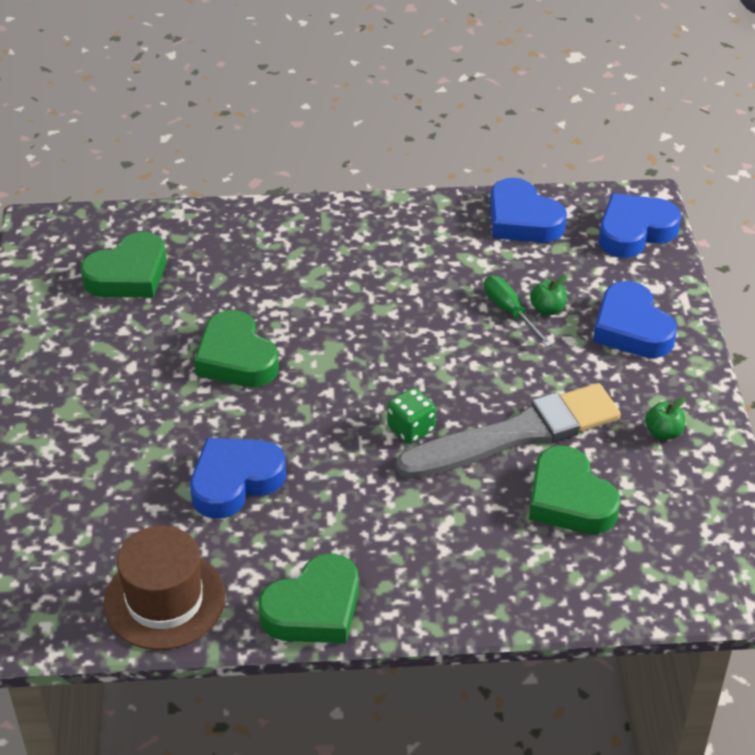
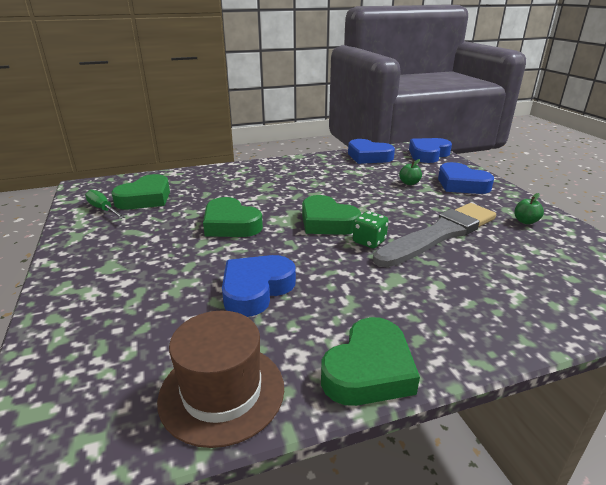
camera: 15 degrees left, 15 degrees down
green screwdriver [484,276,552,347] -> green screwdriver moved to [85,189,125,219]
green heart [529,446,620,534] -> green heart moved to [302,195,361,235]

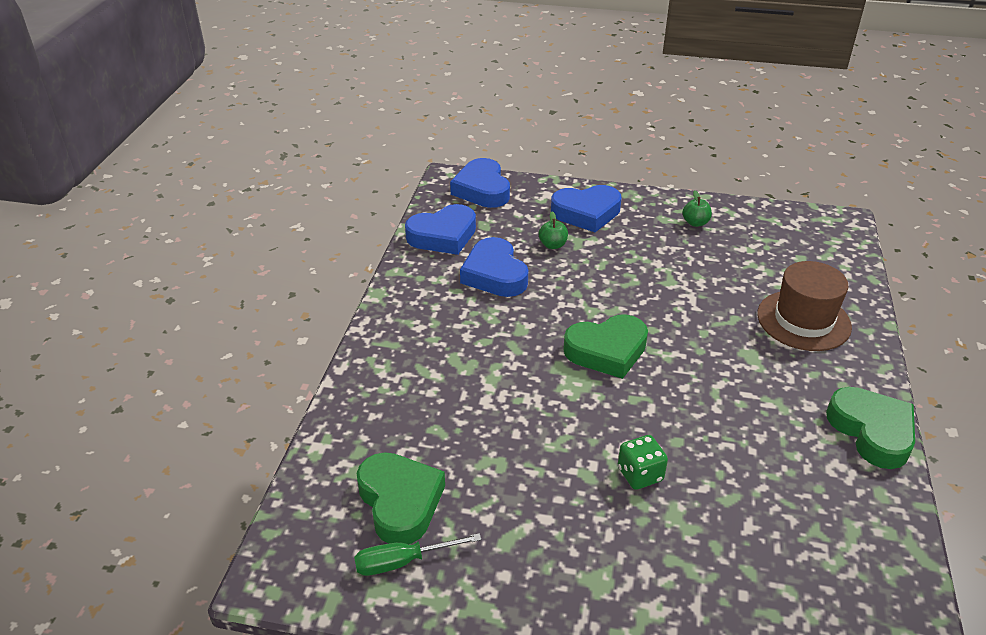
camera: 60 degrees left, 10 degrees up
brown hat [157,311,284,448] -> brown hat moved to [757,261,852,351]
green heart [203,197,263,237] -> none
blue heart [222,255,296,317] -> blue heart moved to [460,237,528,297]
green dice [353,211,388,248] -> green dice moved to [618,435,668,490]
grey brush [373,203,496,267] -> none

